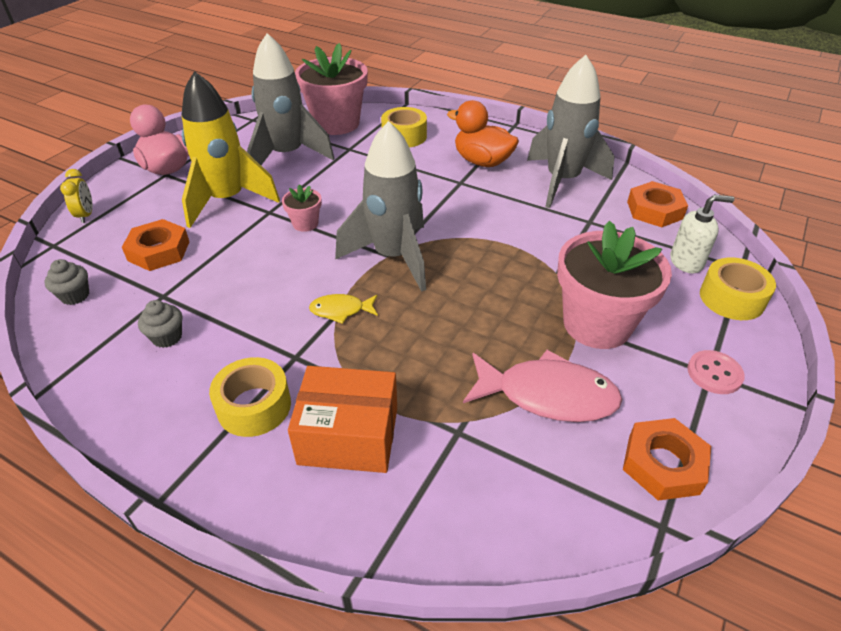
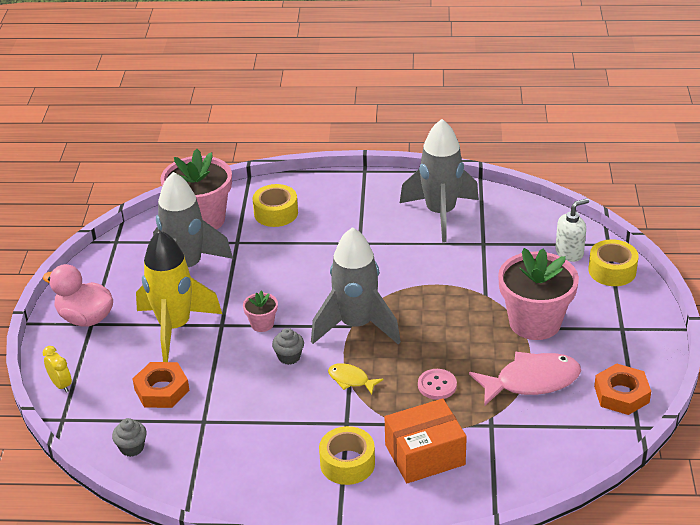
camera: 25 degrees left, 5 degrees down
grey cupcake [138,300,182,348] -> grey cupcake moved to [272,328,304,365]
yellow fish [309,294,378,324] -> yellow fish turned 60 degrees clockwise [328,363,383,394]
orange duck [447,100,519,167] -> none
orange nut [627,181,688,227] -> none
pink button [687,350,745,394] -> pink button moved to [418,369,457,400]

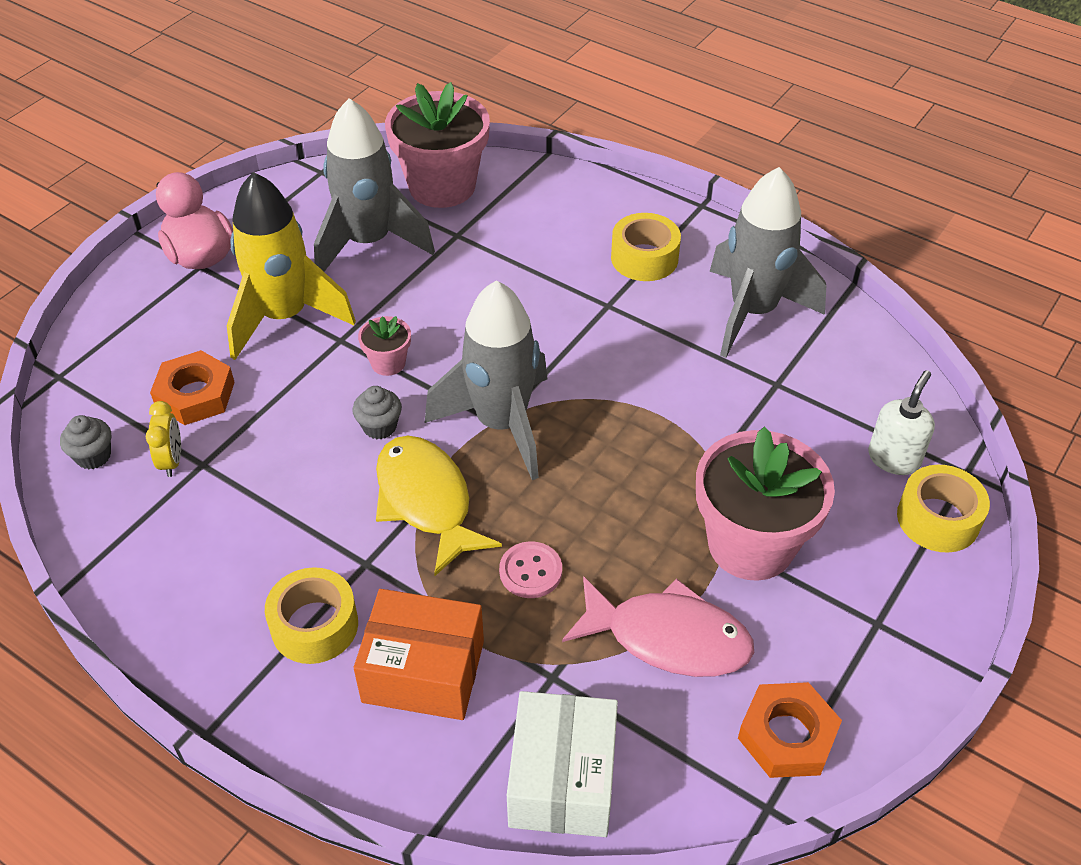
camera: 30 degrees right, 10 degrees up
yellow clock [43,346,72,393] -> yellow clock moved to [146,401,181,477]
yellow tape [253,184,298,227] -> yellow tape moved to [611,213,681,281]
yellow fish [328,363,383,394] -> yellow fish [376,436,502,576], size x1.95
white soap dispenser [555,199,589,262] -> white soap dispenser turned 60 degrees counterclockwise [868,370,935,475]
none -> white box [507,691,618,837]

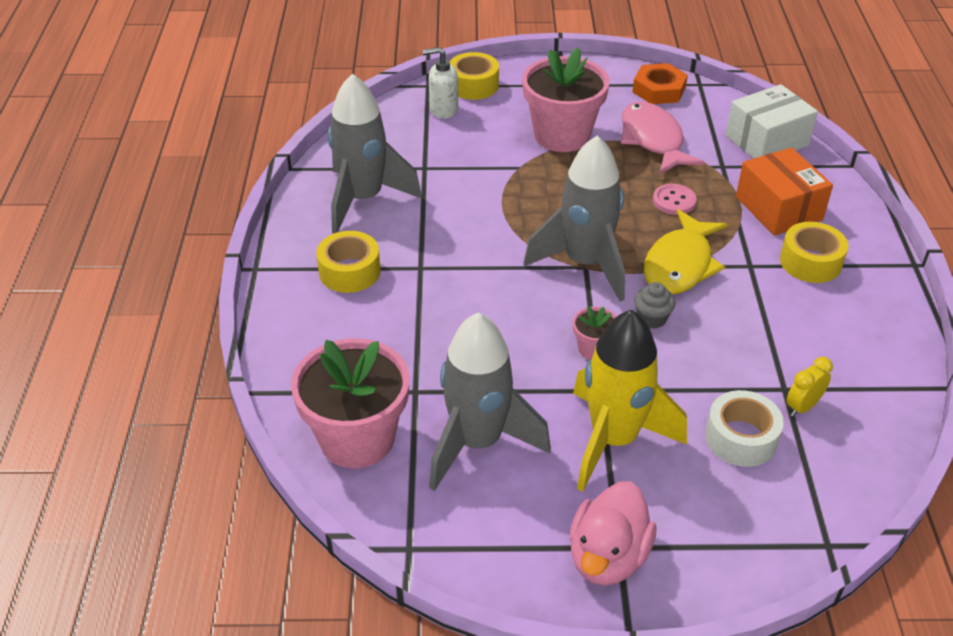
camera: 125 degrees left, 5 degrees down
grey cupcake [60,415,111,470] -> none
orange nut [150,350,235,425] -> white tape [705,390,784,467]

